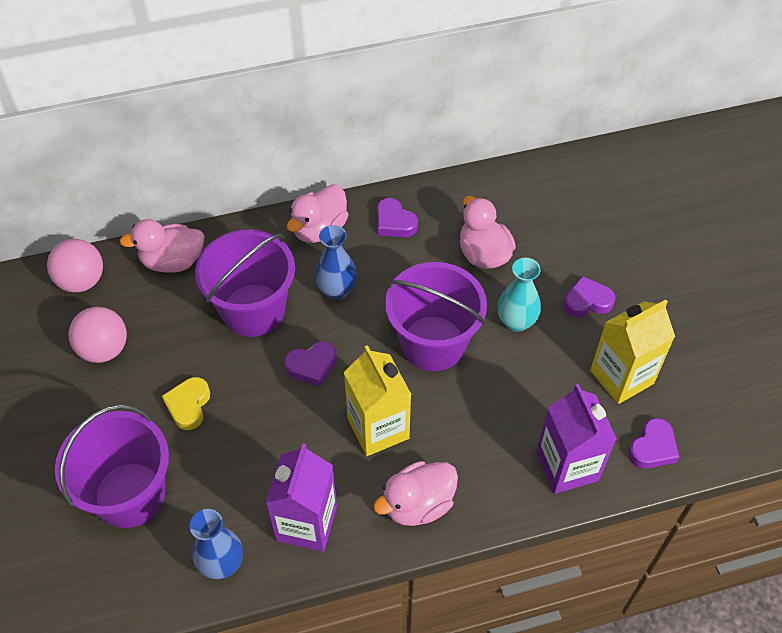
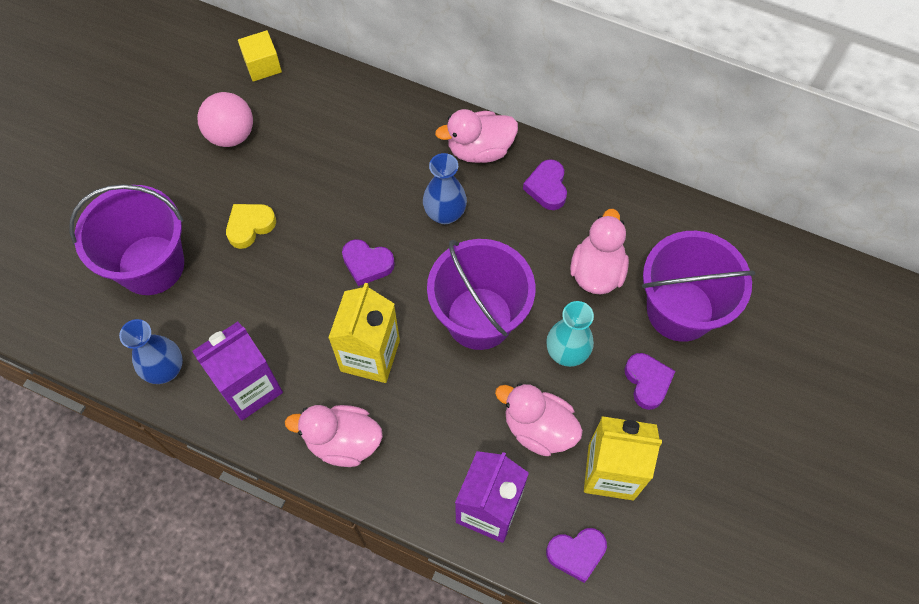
camera: 40 degrees right, 10 degrees up
pink ball [47,239,103,292] -> yellow cube [238,30,282,82]
pink duck [119,219,205,273] -> pink duck moved to [495,383,583,456]
purple bucket [195,229,295,337] -> purple bucket moved to [642,231,755,342]
purple heart [564,276,616,318] -> purple heart turned 45 degrees clockwise [624,353,675,410]

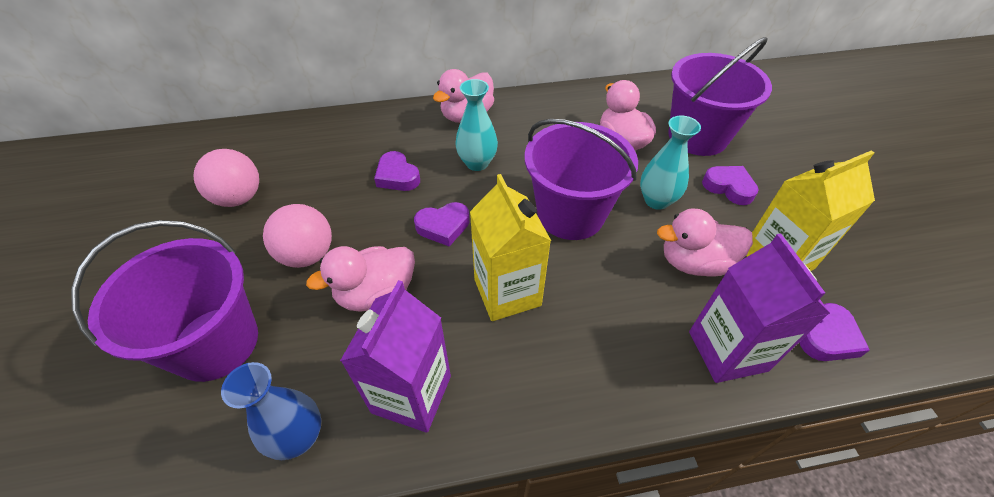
camera: 35 degrees left, 15 degrees down
yellow heart [226,204,276,249] -> pink ball [263,204,332,268]
yellow cube [238,30,282,82] -> none
pink duck [285,405,383,467] -> pink duck moved to [306,246,415,312]
blue vase [423,153,467,224] -> turquoise vase [455,79,498,171]
purple heart [523,159,567,210] -> purple heart moved to [374,151,420,191]

